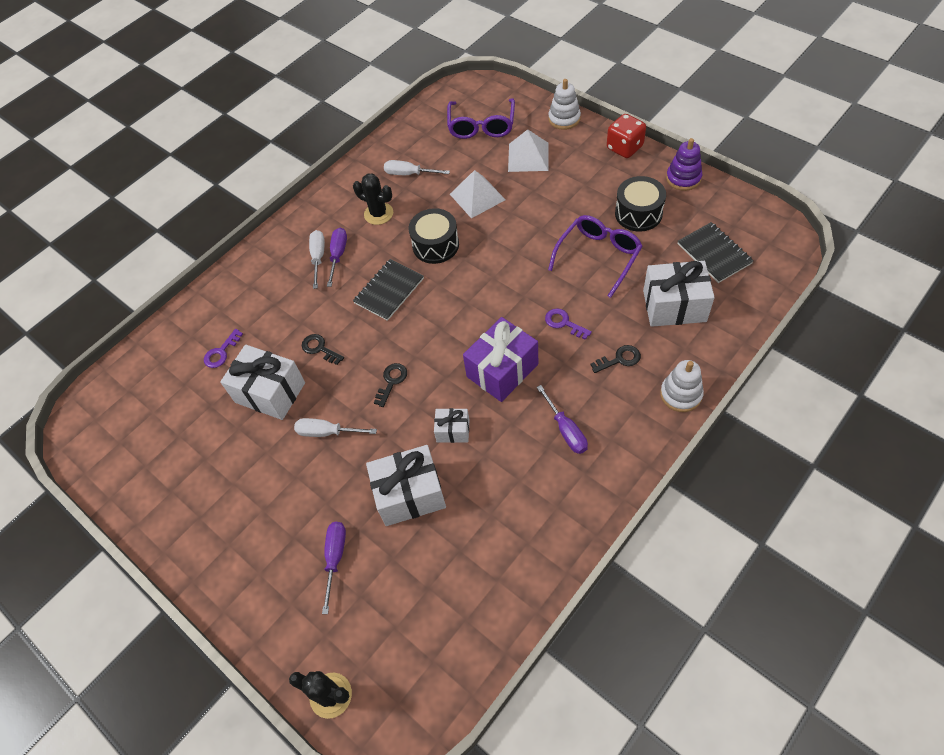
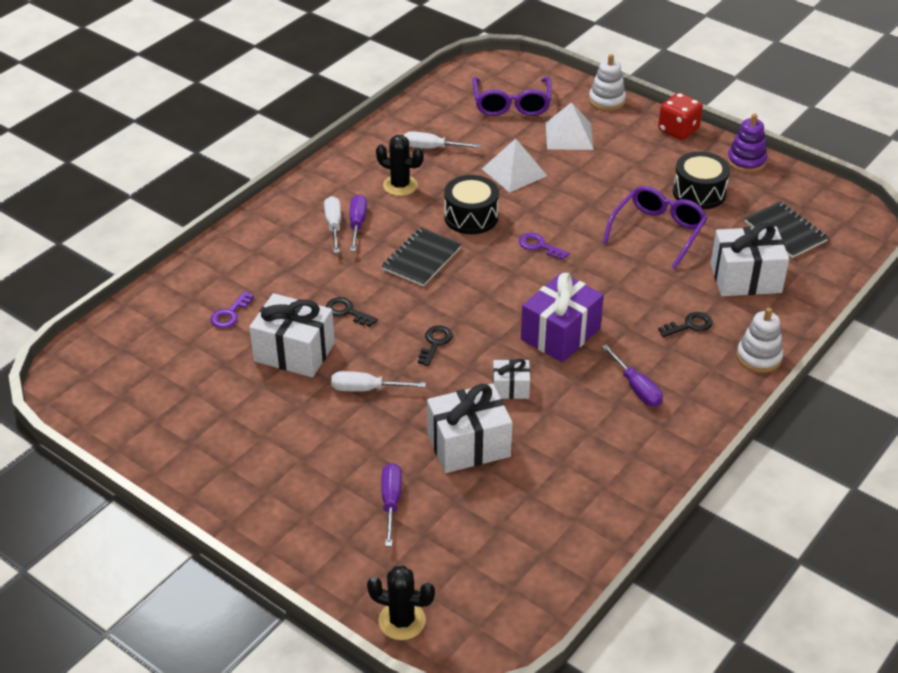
camera: 10 degrees left, 15 degrees down
purple key [545,308,592,340] -> purple key moved to [519,233,570,260]

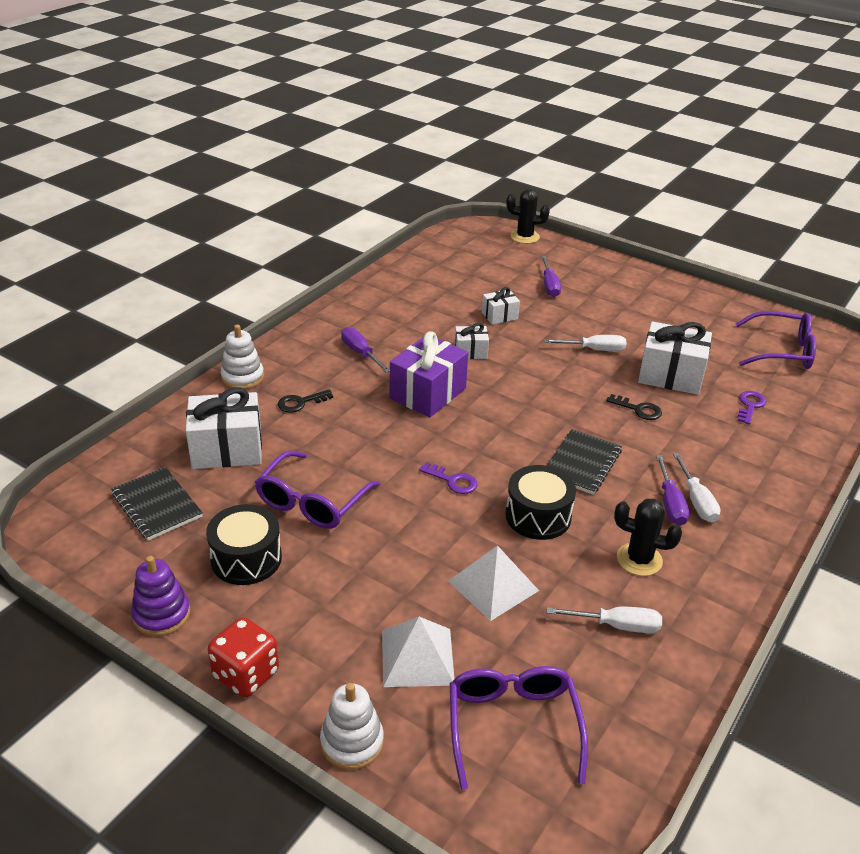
camera: 175 degrees right, 5 degrees down
black key [418,325,453,366] -> none
white gift [427,383,513,473] -> white gift [482,287,520,325], size x0.53
none -> purple glasses [735,311,816,369]

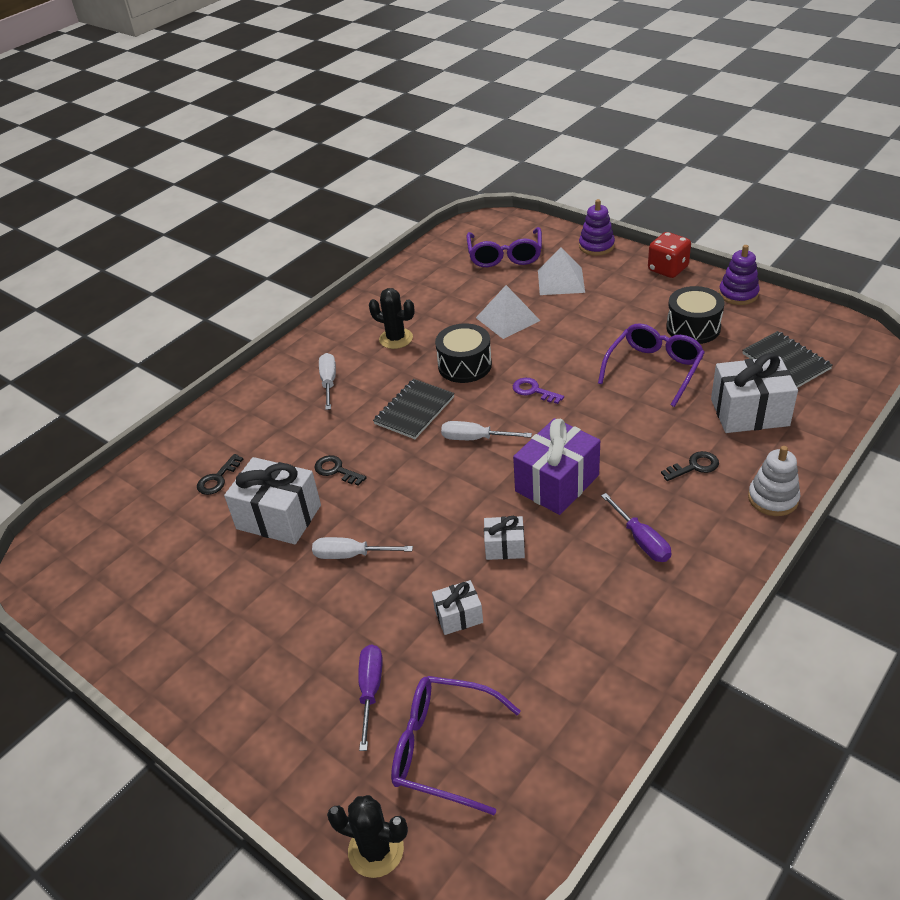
camera: 170 degrees left, 5 degrees up
white stacking toy [320,683,384,770] -> purple stacking toy [579,199,615,256]
white screwdriver [547,607,662,633] -> white screwdriver moved to [441,421,532,440]
purple screwdriver [656,455,689,526] -> none
purple glasses [735,311,816,369] -> purple glasses moved to [391,676,521,815]
purple key [738,391,766,424] -> black key [197,454,243,495]

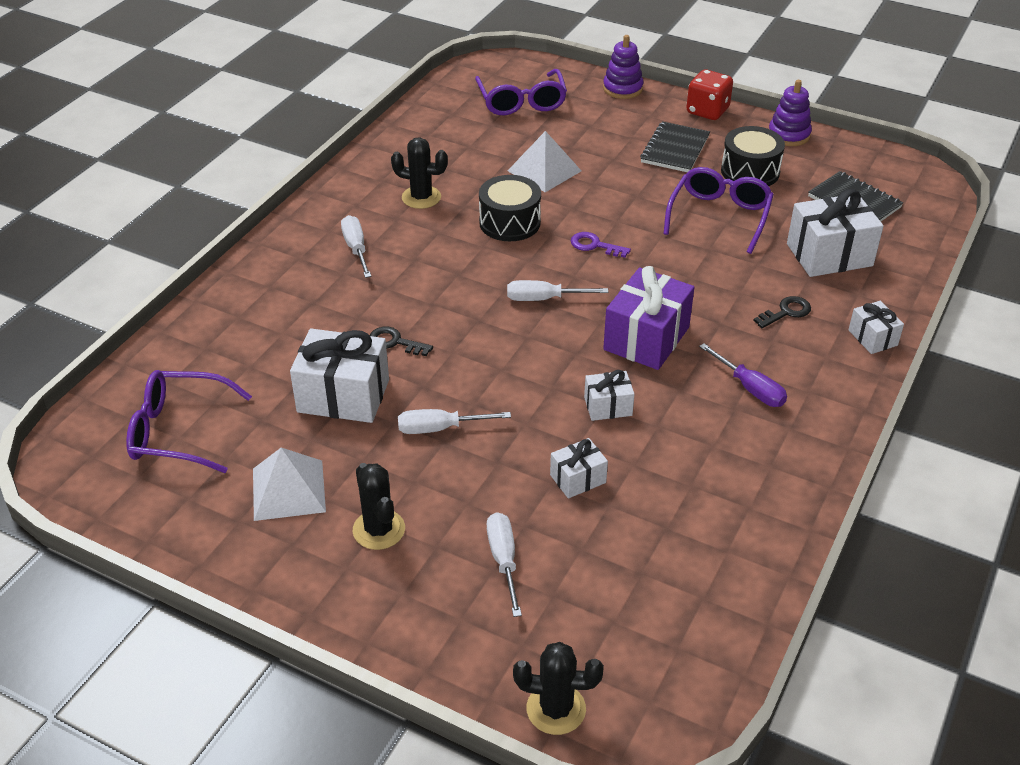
camera: 15 degrees left, 0 degrees up
black key [197,454,243,495] -> none
purple screwdriver [358,644,383,751] -> white screwdriver [487,512,522,617]
black notebook [373,379,455,439] -> black notebook moved to [640,121,710,172]
purple glasses [391,676,521,815] -> purple glasses moved to [126,370,252,473]
white pyramid [538,248,585,295] -> white pyramid moved to [253,448,326,521]
white stacking toy [748,446,800,516] -> white gift [849,301,904,354]
none -> black cactus [353,463,405,550]

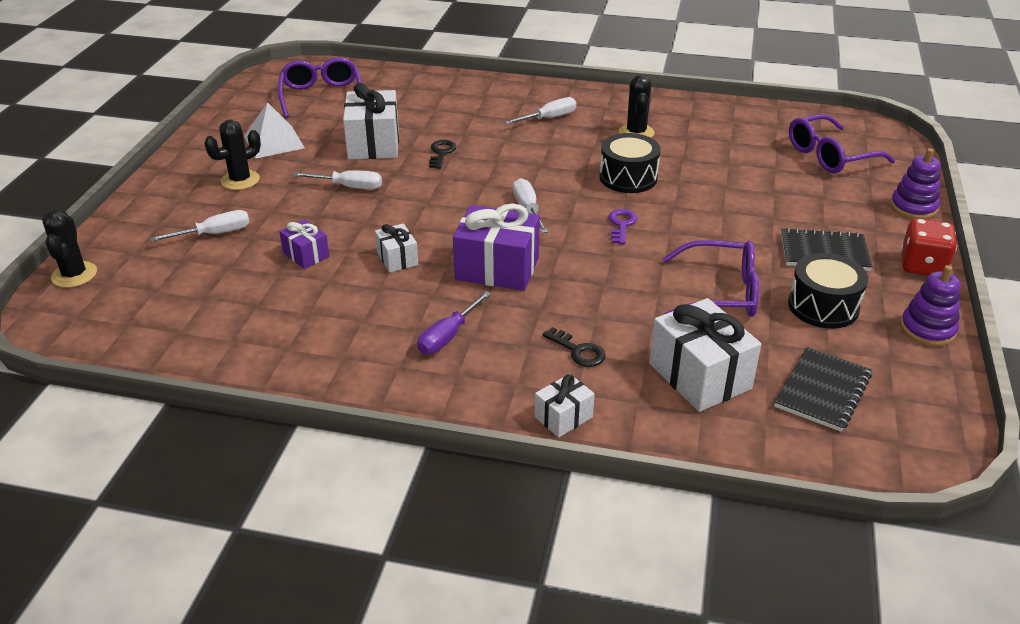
camera: 75 degrees right, 5 degrees down
white screwdriver [398,409,511,434] -> white screwdriver turned 120 degrees clockwise [293,170,382,189]
white pyramid [508,131,581,192] -> none
white gift [550,438,608,498] -> purple gift [279,219,329,269]

